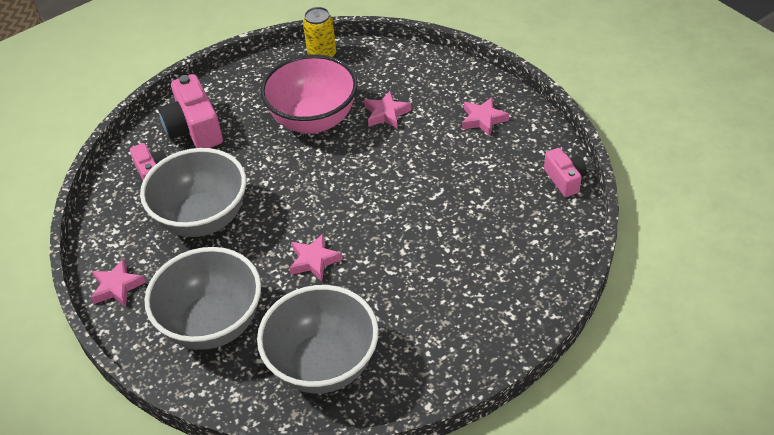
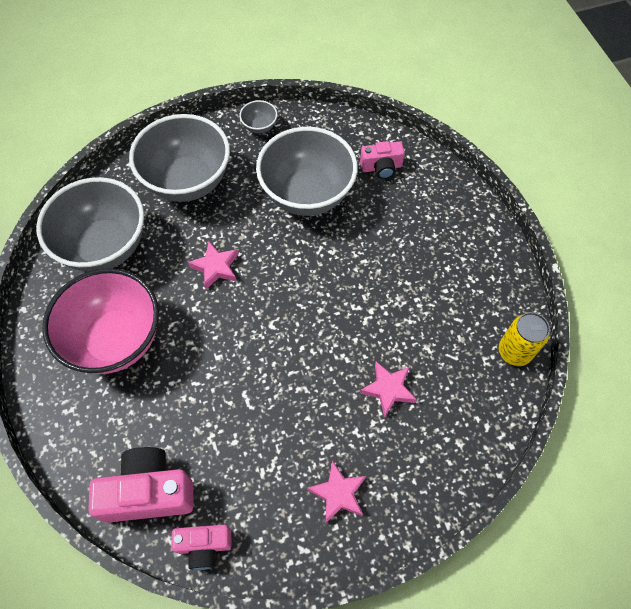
camera: 105 degrees right, 15 degrees up
pink star [91,258,146,307] -> grey bowl [240,100,277,134]
pink camera [158,74,223,148] -> pink camera moved to [88,447,194,523]
pink bowl [260,54,358,133] -> pink bowl moved to [42,268,159,374]

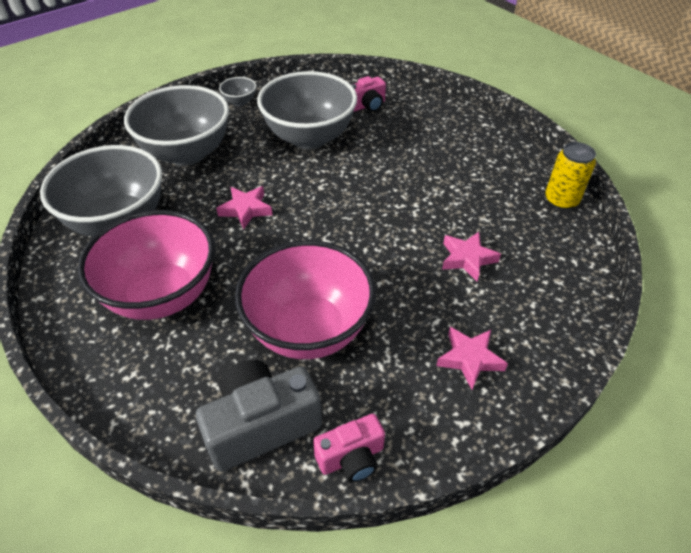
camera: 20 degrees left, 15 degrees down
pink camera [88,447,194,523] -> grey camera [196,360,322,472]
none -> pink bowl [235,240,376,359]

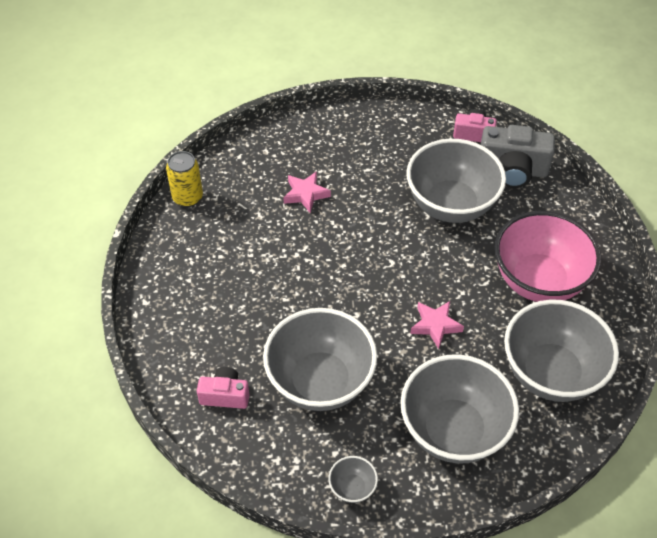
camera: 145 degrees left, 5 degrees up
pink bowl [235,240,376,359] -> grey bowl [407,139,506,223]
pink star [436,327,508,389] -> none

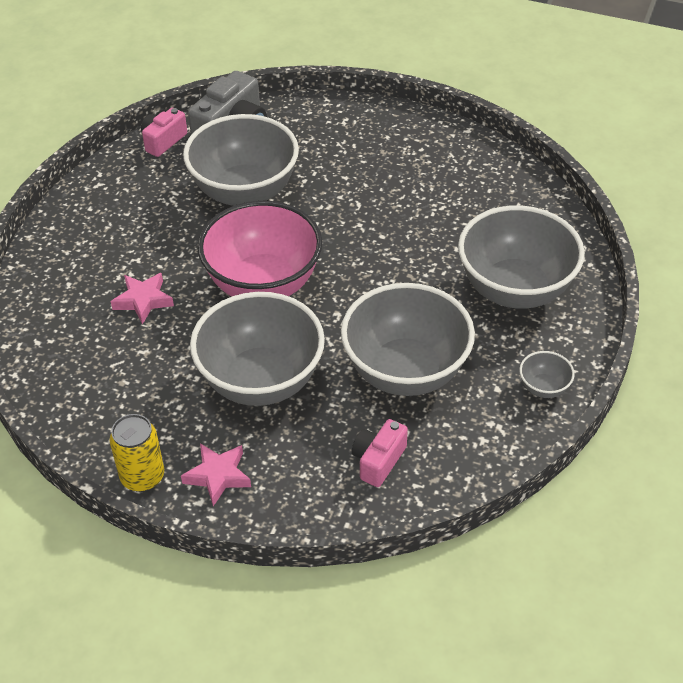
camera: 65 degrees left, 5 degrees down
yellow can [166,151,203,207] -> yellow can moved to [110,414,164,492]
pink star [410,301,464,349] -> pink star moved to [181,443,251,506]
pink bowl [495,211,601,302] -> pink bowl moved to [197,201,322,296]
grey bowl [504,300,619,402] -> grey bowl moved to [190,292,325,406]

